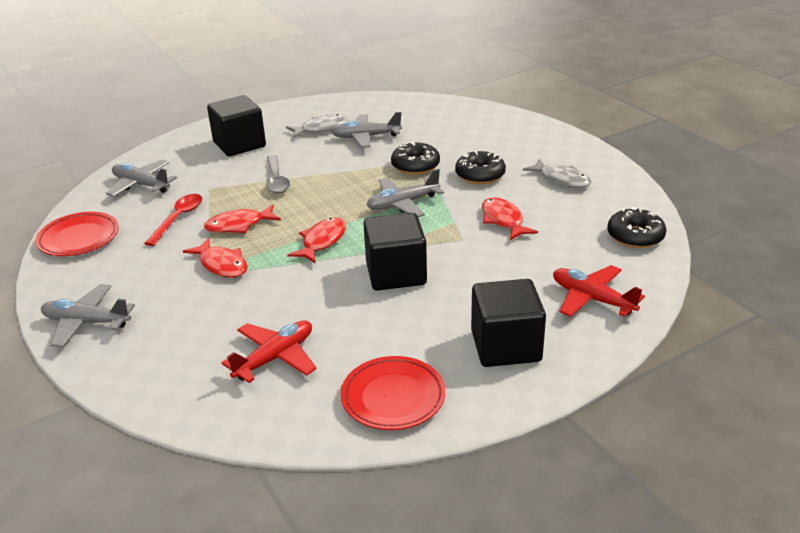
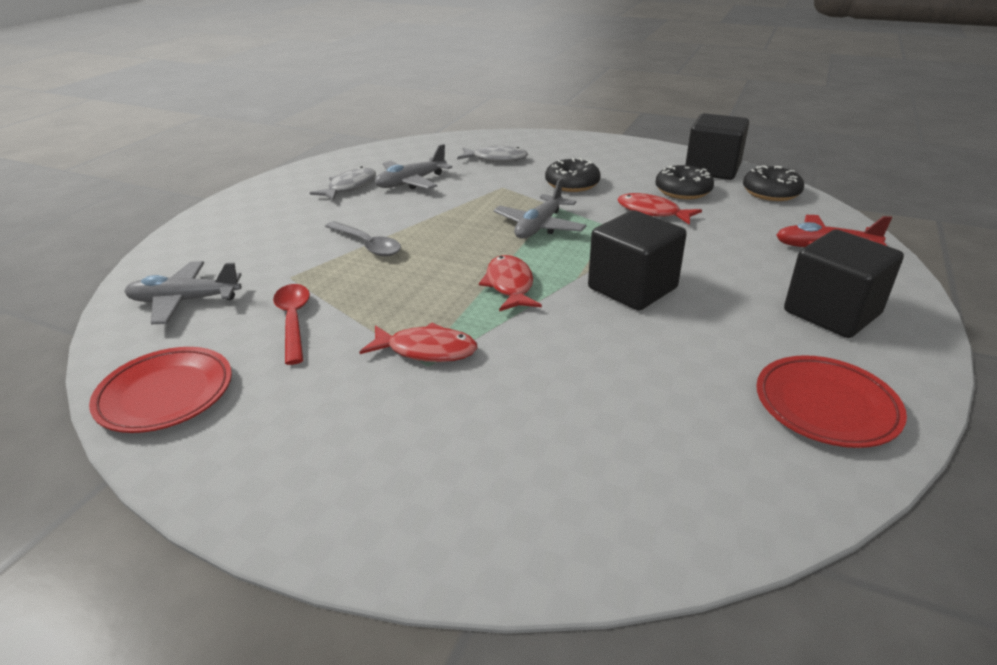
camera: 35 degrees left, 0 degrees up
grey plane [41,284,135,347] -> none
red fish [204,204,281,233] -> none
black cube [207,95,266,156] -> black cube moved to [685,113,749,180]
red plane [221,320,317,383] -> none
black donut [391,142,440,175] -> black donut moved to [655,165,714,199]
grey fish [523,159,591,188] -> grey fish moved to [457,146,528,162]

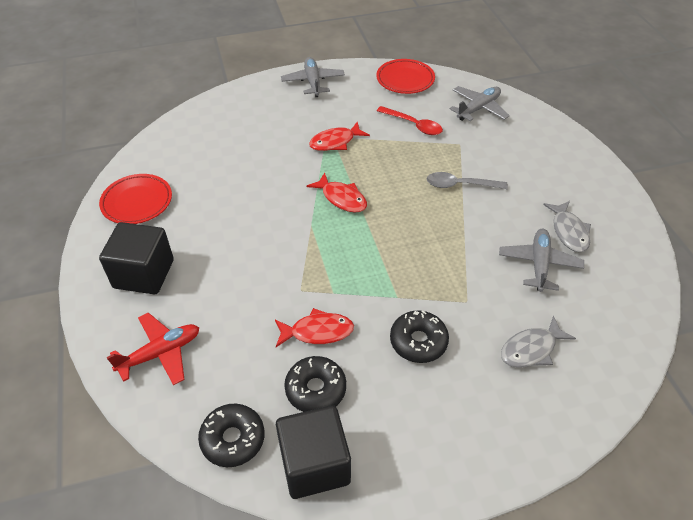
camera: 140 degrees right, 15 degrees up
grey plane [493,178,586,239] -> grey plane moved to [281,57,345,97]
black cube [588,210,687,311] -> none

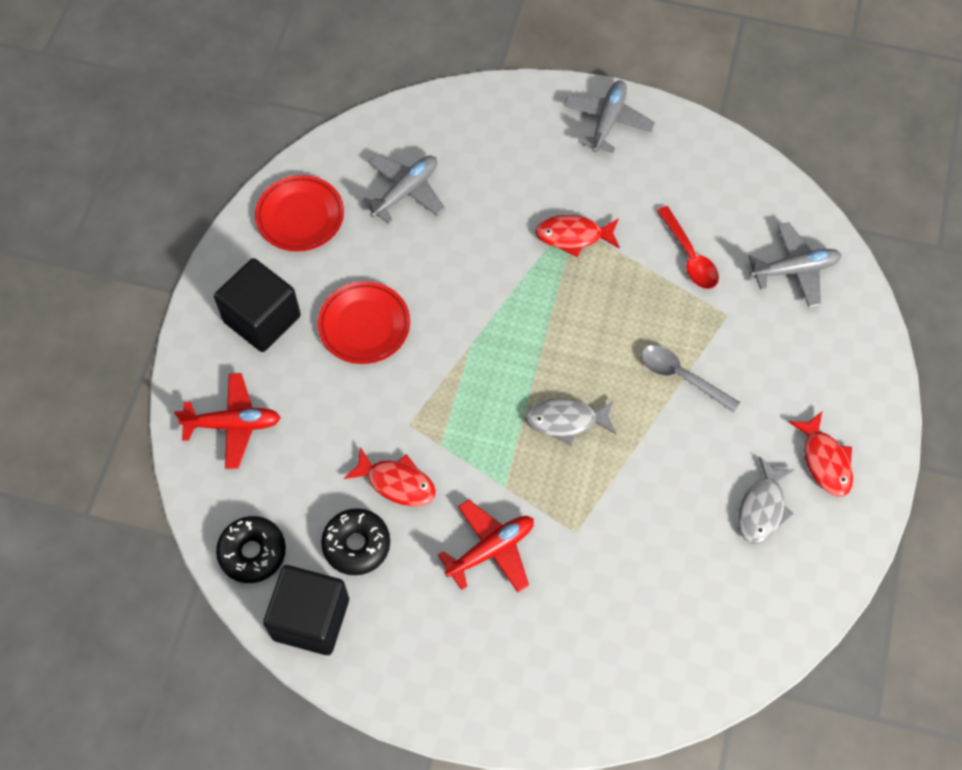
camera: 30 degrees right, 15 degrees up
red fish [307,172,367,212] -> red fish moved to [789,412,853,497]
red plate [376,59,435,94] -> red plate moved to [318,281,410,364]
black donut [390,310,449,363] -> red plane [438,500,534,592]
grey plane [499,229,584,292] -> grey plane moved to [361,155,445,224]
grey fish [501,316,576,367] -> grey fish moved to [525,398,616,446]

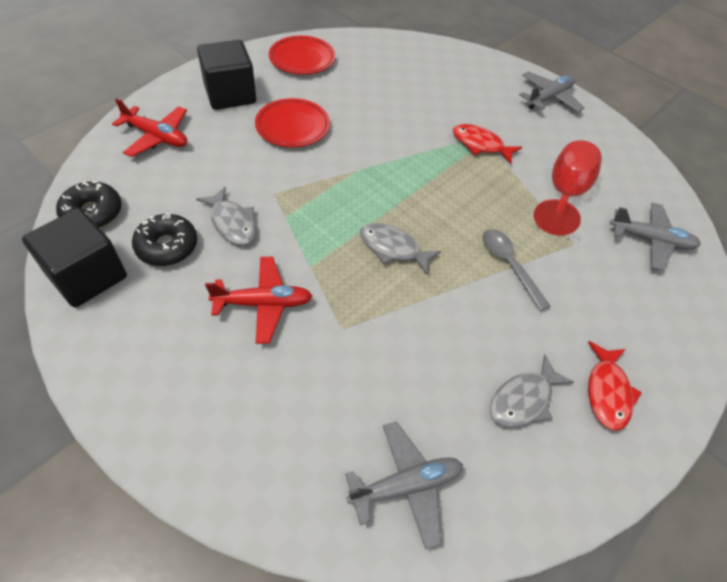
camera: 25 degrees right, 10 degrees down
red fish [344,447,436,506] -> grey fish [196,187,257,245]
grey plane [361,155,445,224] -> grey plane moved to [345,421,463,550]
red spoon [657,206,719,289] -> red goblet [534,140,602,236]

